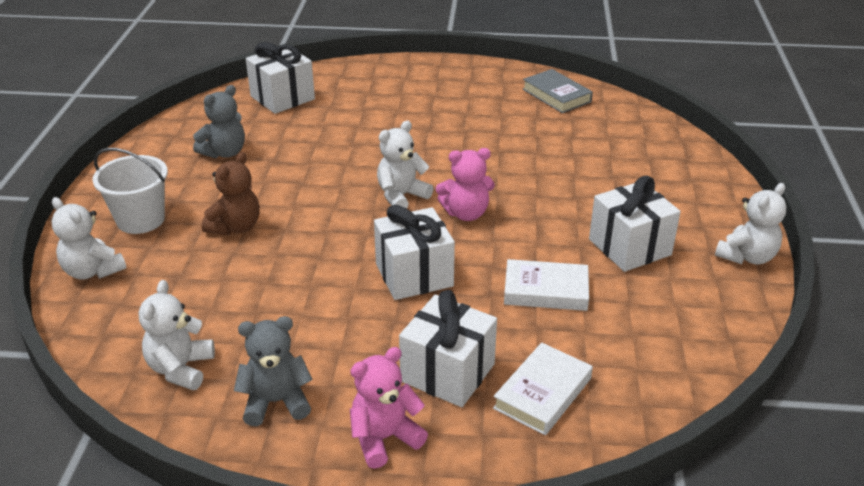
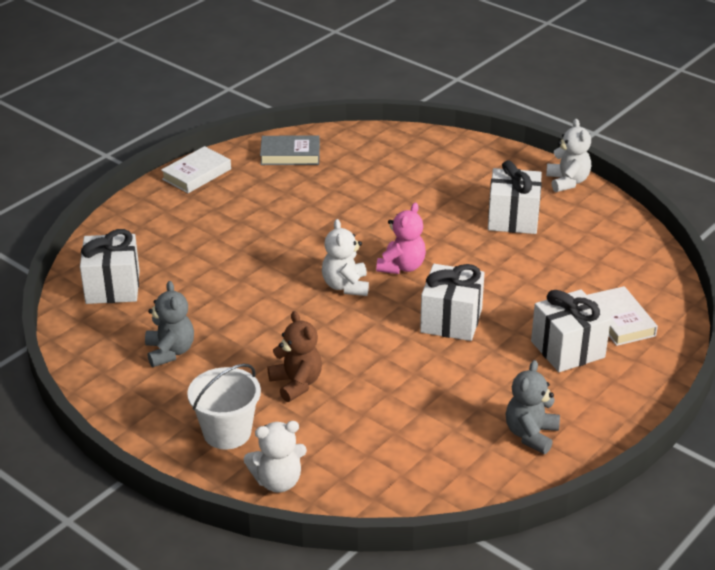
camera: 55 degrees left, 0 degrees up
white teddy bear [139,280,215,390] -> none
pink teddy bear [350,347,428,469] -> none
white book [504,259,589,311] -> white book moved to [161,146,231,193]

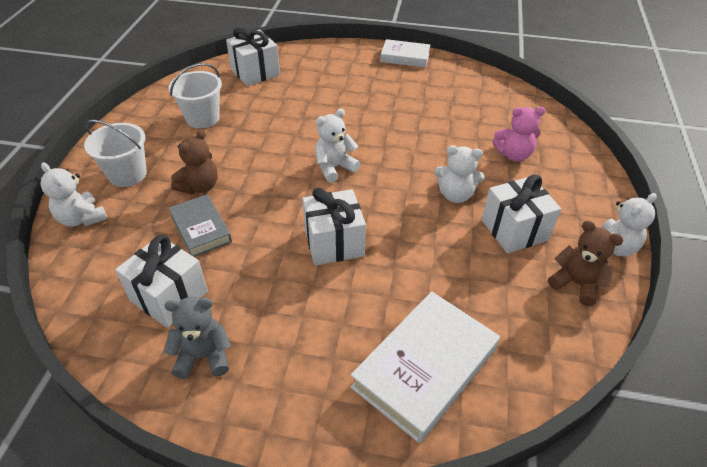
camera: 60 degrees right, 10 degrees up
grey teddy bear [145,281,194,367] -> white bucket [169,63,222,129]
grey book [260,135,320,165] -> grey book moved to [169,194,232,257]
pink teddy bear [376,203,426,274] -> pink teddy bear moved to [492,107,546,161]
white gift [531,289,611,372] -> white gift moved to [115,234,208,328]
white book [588,286,658,346] -> white book [350,291,500,443], size x1.68
none -> white teddy bear [434,145,485,203]
none -> brown teddy bear [548,221,624,306]

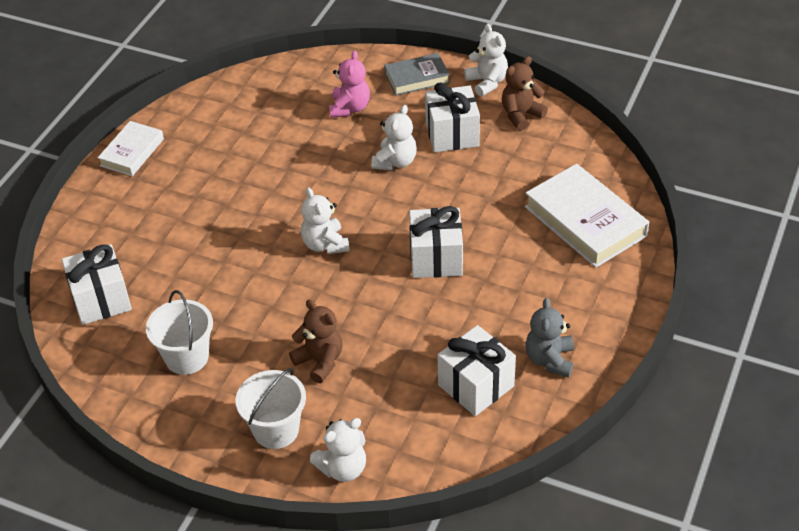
camera: 75 degrees left, 0 degrees up
grey book [169,194,232,257] -> grey book moved to [384,53,450,96]

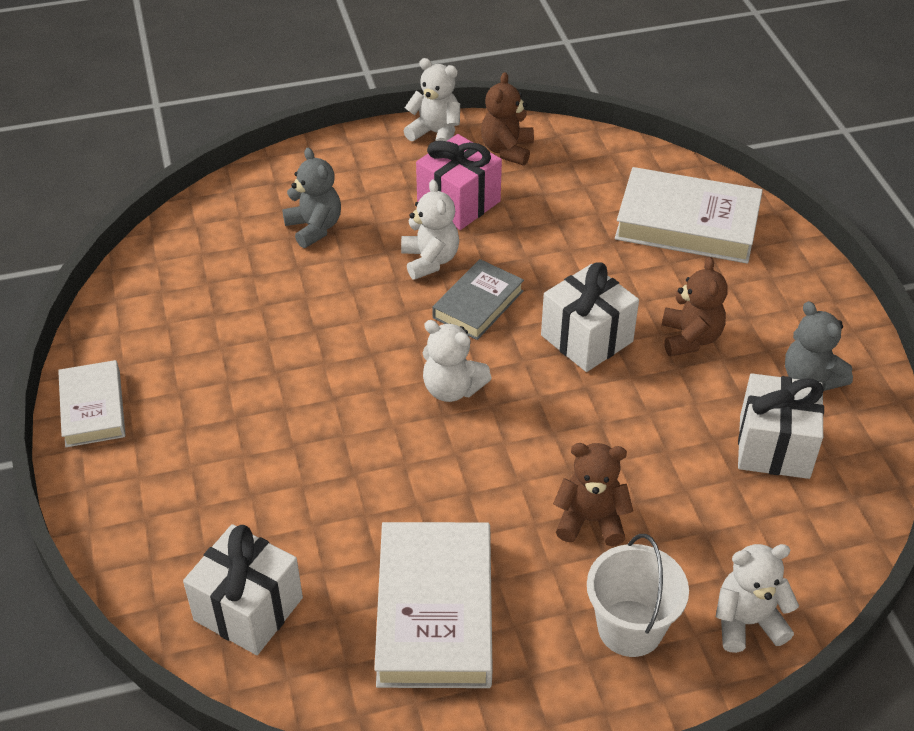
camera: 40 degrees left, 0 degrees up
white bucket [146,290,213,375] -> white book [374,522,493,688]
white teddy bear [310,418,366,482] -> white teddy bear turned 120 degrees counterclockwise [716,544,799,653]
pink teddy bear [329,50,370,118] -> grey teddy bear [282,148,341,248]
grey book [384,53,450,96] -> grey book moved to [432,259,524,340]
white gift [425,83,480,152] -> pink gift [416,134,502,230]
none -> brown teddy bear [662,257,728,356]

